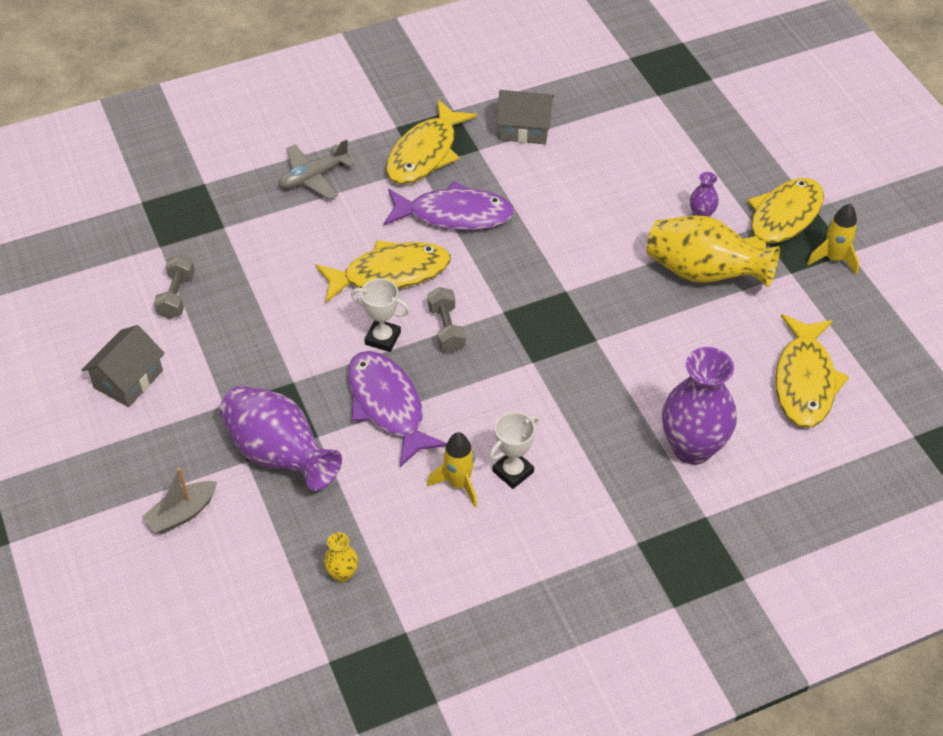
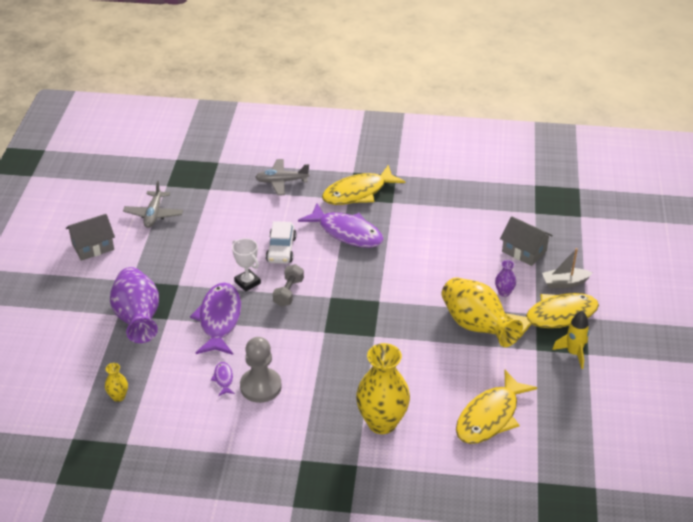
camera: 30 degrees right, 10 degrees down
grey boat [142,468,217,534] -> grey boat moved to [542,248,592,288]
grey dumbbell [154,255,195,319] -> grey plane [123,181,183,228]
yellow fish [315,240,451,303] -> white car [266,221,296,264]
yellow rocket [427,432,477,507] -> purple fish [211,362,235,396]
white trophy [489,412,539,489] -> grey pawn [240,337,282,403]
grey house [496,90,554,144] -> grey house moved to [500,216,553,266]
purple vase [662,347,737,465] -> yellow vase [356,343,410,434]

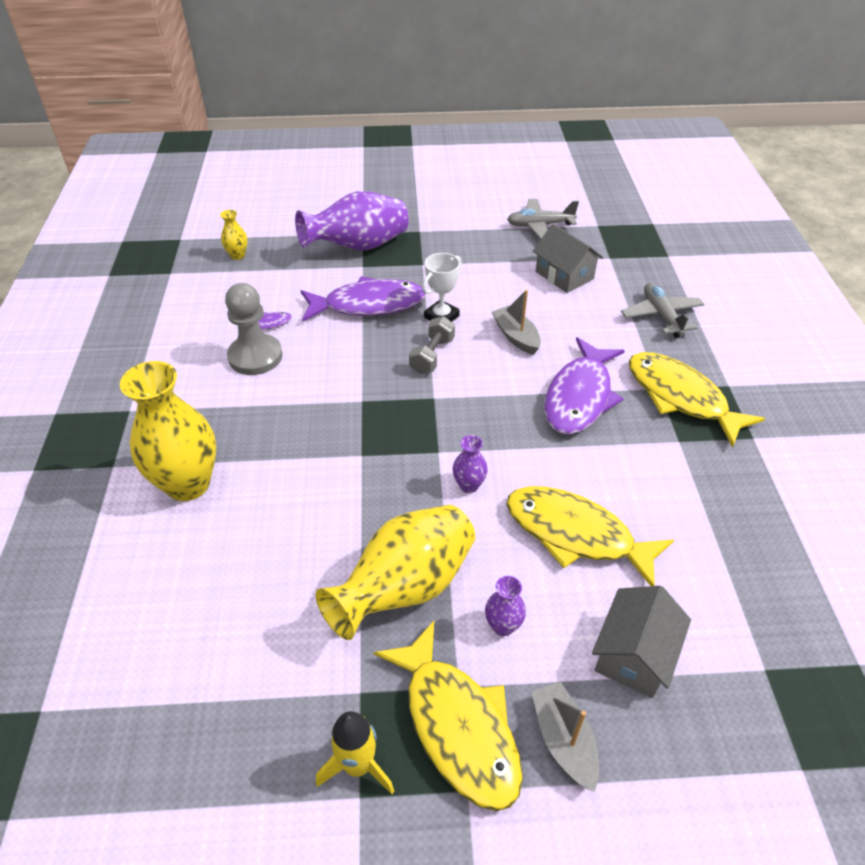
camera: 80 degrees right, 5 degrees up
grey house [66,214,115,261] -> grey house moved to [533,224,603,293]
white car [266,221,296,264] -> grey boat [492,290,541,355]
grey dumbbell [273,264,304,307] -> grey dumbbell turned 75 degrees counterclockwise [409,316,455,374]
yellow fish [456,370,537,444] -> yellow fish moved to [506,486,674,586]
none -> purple vase [453,435,488,493]

